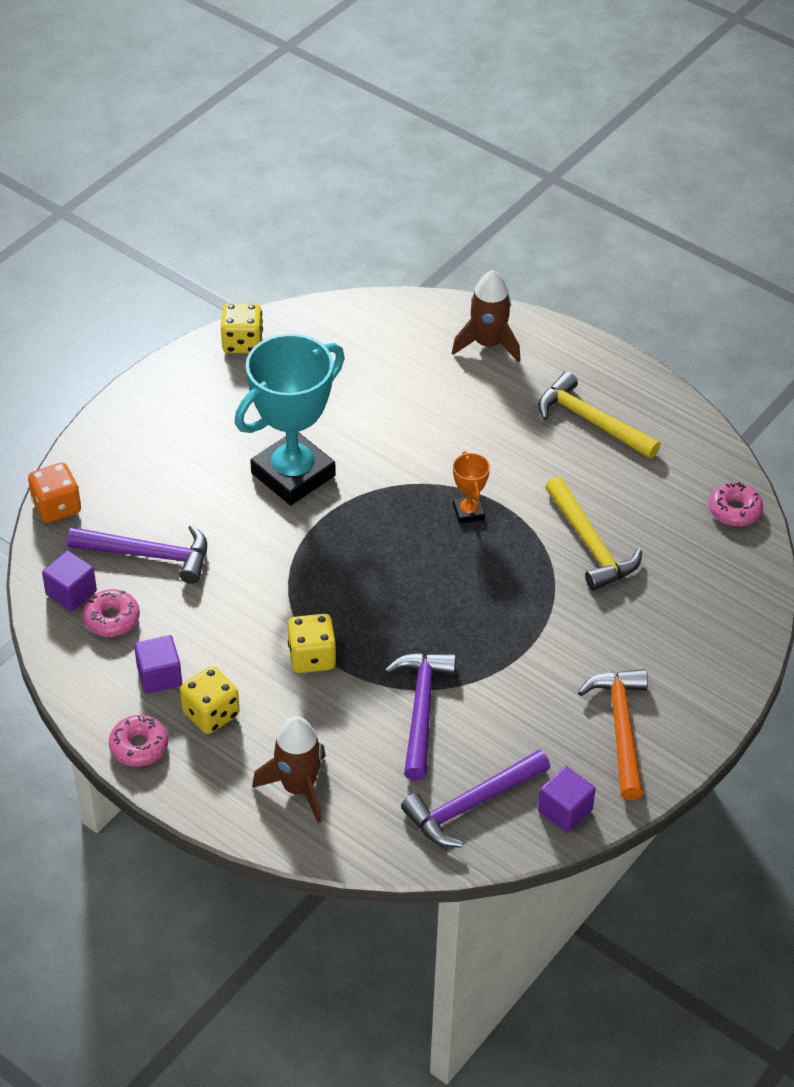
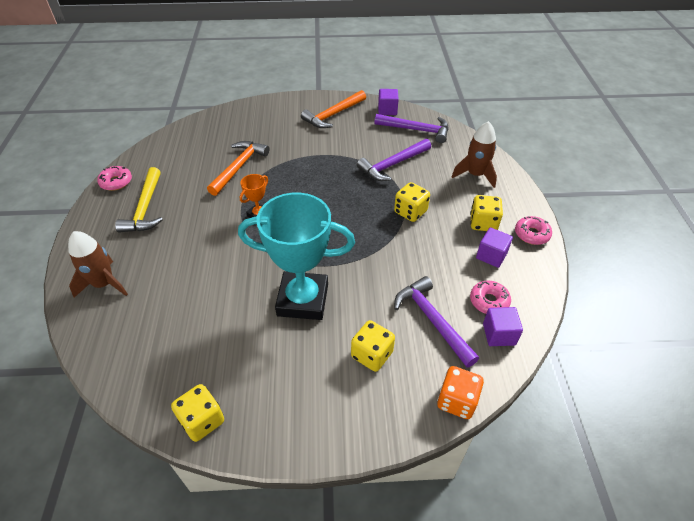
camera: 130 degrees left, 0 degrees up
yellow hammer [545,477,642,591] -> orange hammer [207,141,269,196]
pink donut [709,482,763,526] -> pink donut moved to [97,166,132,191]
none -> yellow dice [351,320,395,372]

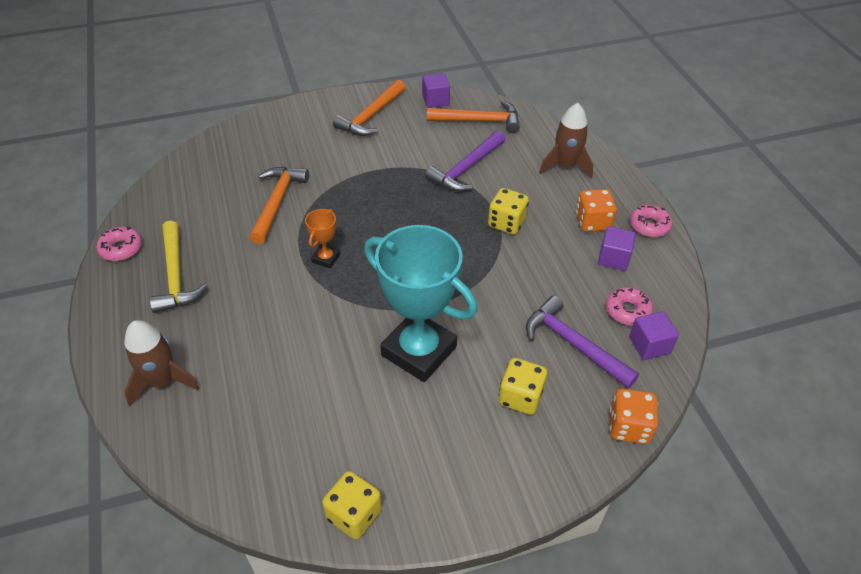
camera: 15 degrees left, 0 degrees up
turquoise trophy [238,193,355,320] -> turquoise trophy turned 45 degrees clockwise [364,225,478,382]
purple hammer [374,114,449,143] -> orange hammer [427,101,520,133]
yellow dice [470,195,503,231] -> orange dice [576,189,617,232]

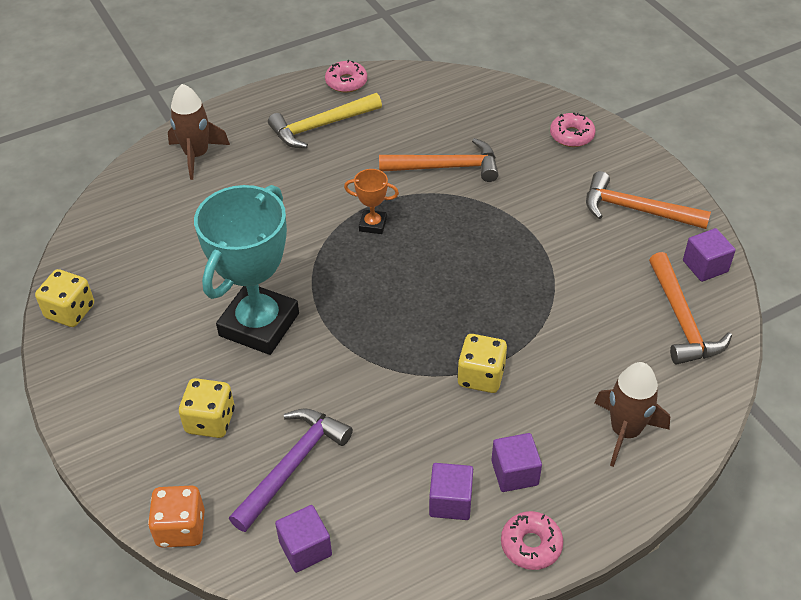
camera: 80 degrees right, 0 degrees up
purple hammer [425,131,505,192] -> none
orange dice [576,189,617,232] -> purple cube [492,433,542,492]
pink donut [606,287,653,326] -> pink donut moved to [550,112,595,147]

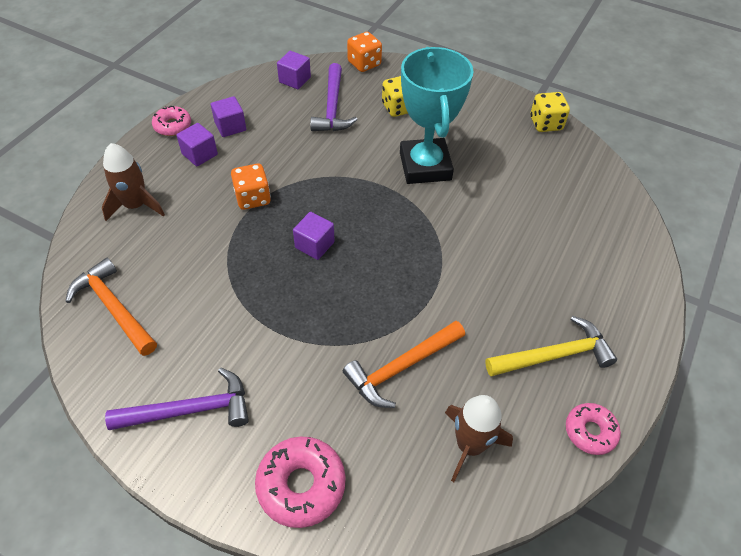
camera: 145 degrees right, 5 degrees up
brown rocket [168,84,230,180] -> brown rocket moved to [445,395,513,482]
yellow hammer [268,93,382,148] -> yellow hammer turned 45 degrees clockwise [485,316,617,377]
orange trophy [344,169,399,234] -> none
yellow dice [457,334,507,393] -> orange dice [231,164,271,210]
pink donut [550,112,595,147] -> pink donut [255,437,346,528], size x1.58
orange hammer [586,171,711,229] -> purple hammer [105,368,249,430]
purple cube [683,228,736,282] -> purple cube moved to [293,212,335,260]

